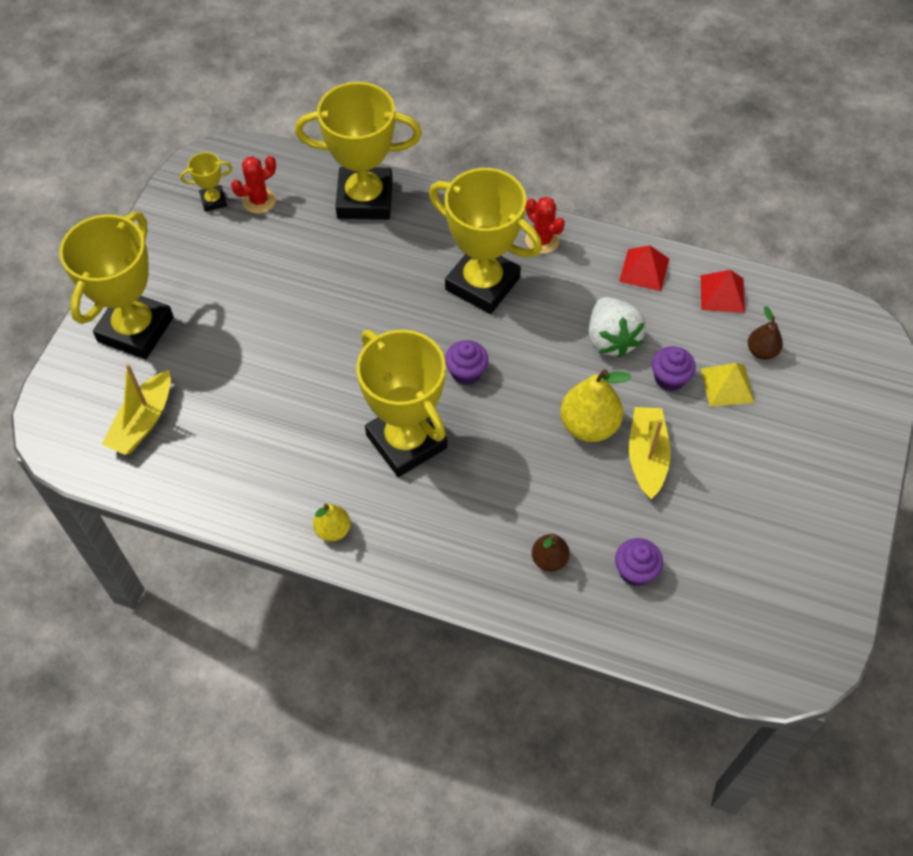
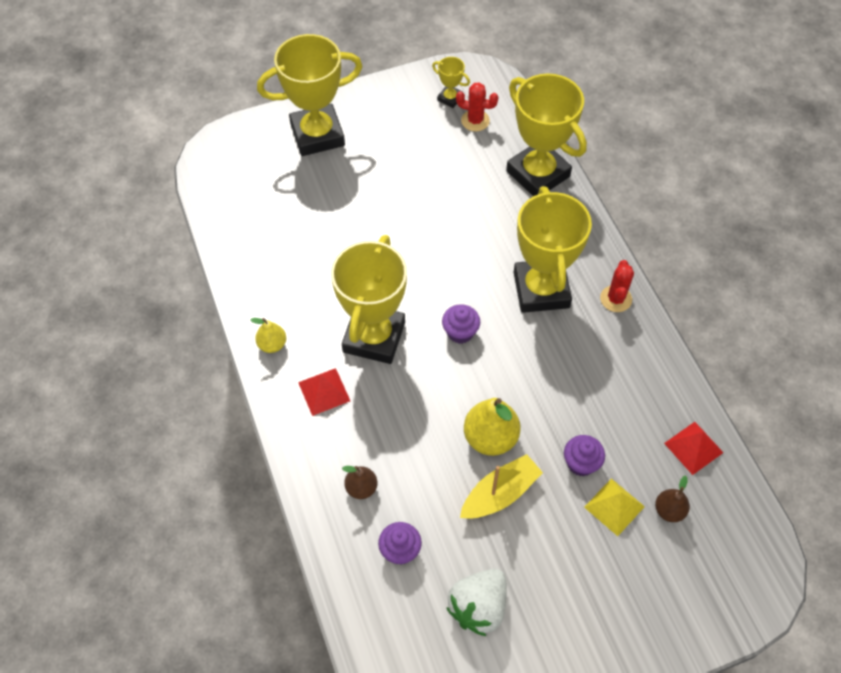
camera: 50 degrees right, 0 degrees up
yellow boat [102,364,171,455] -> none
white strawberry [589,297,646,358] -> white strawberry moved to [447,569,507,636]
red pyramid [619,245,669,291] -> red pyramid moved to [298,368,350,416]

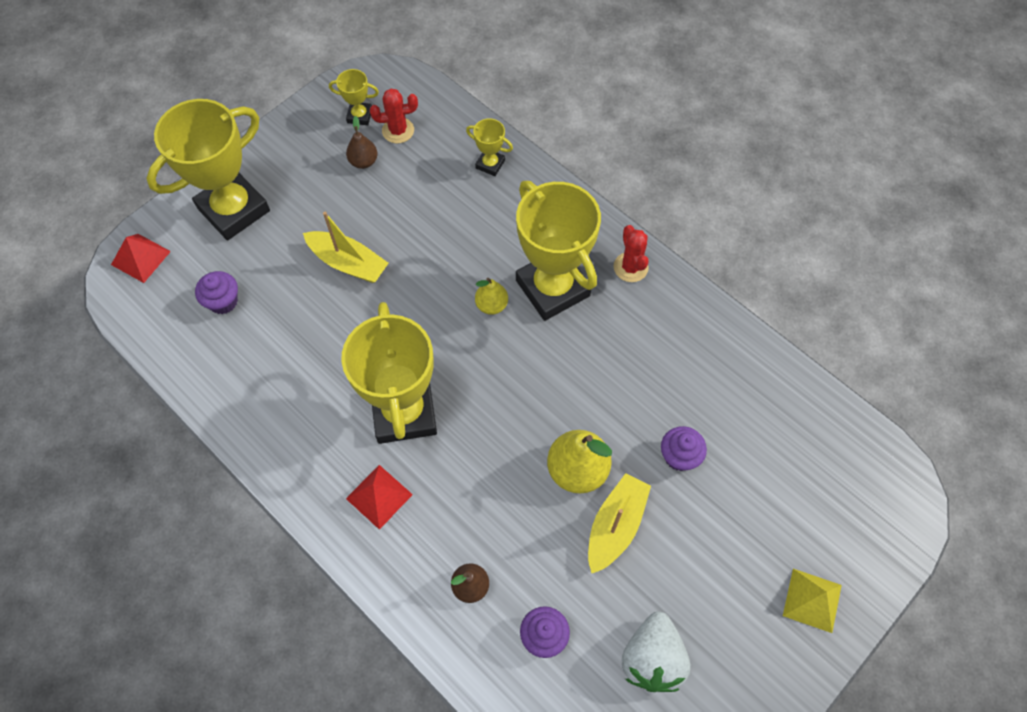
camera: 25 degrees left, 5 degrees up
yellow pear [251,318,286,353] -> yellow pear moved to [475,278,508,315]
purple cupcake [442,304,480,344] -> purple cupcake moved to [195,271,238,314]
yellow trophy [506,73,587,196] -> yellow trophy [466,118,513,176], size x0.43
yellow pyramid [584,479,645,536] -> yellow pyramid moved to [783,569,842,633]
brown pear [655,475,690,522] -> brown pear moved to [346,116,378,169]
red pyramid [664,422,724,475] -> red pyramid moved to [111,234,171,283]
none -> yellow boat [303,212,389,283]

